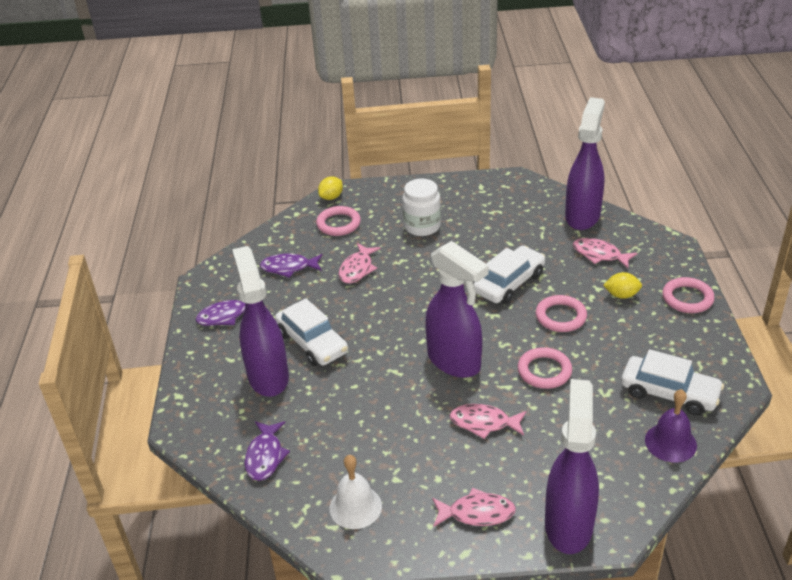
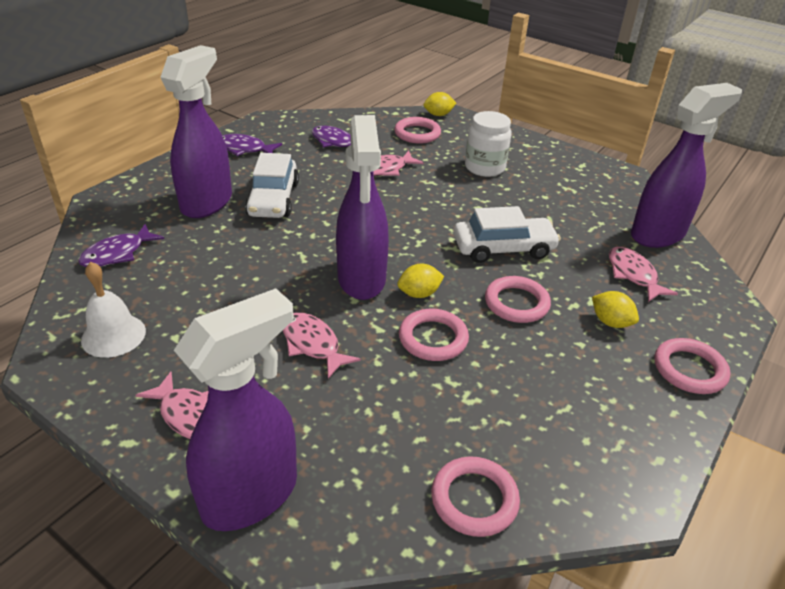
camera: 35 degrees right, 0 degrees up
white car [621,349,724,415] -> none
purple bell [645,389,697,463] -> pink ring [431,456,520,537]
none -> yellow lemon [397,264,444,298]

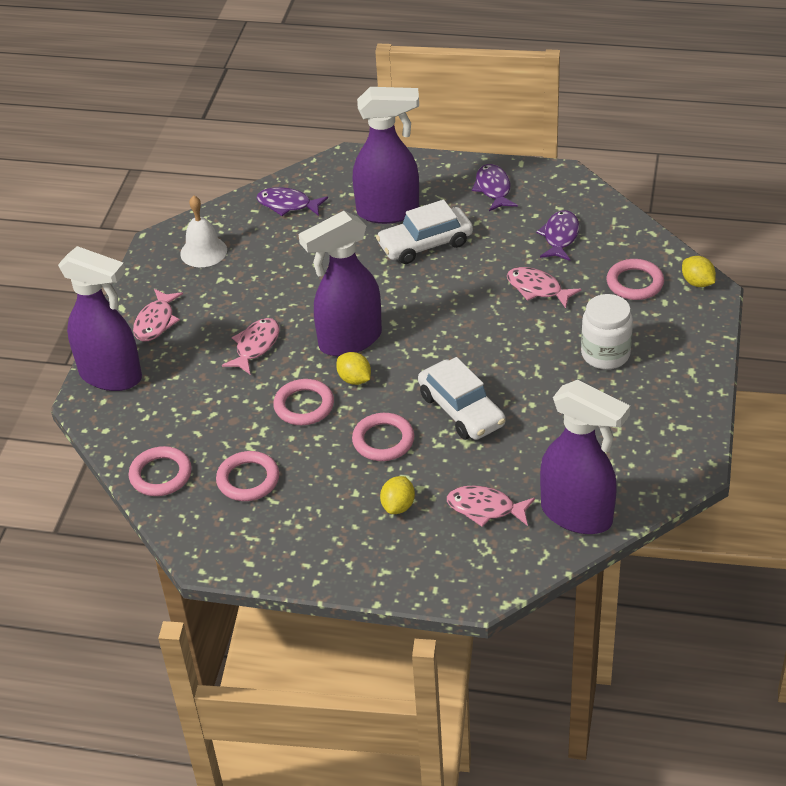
camera: 70 degrees right, 5 degrees up
pink fish [609,247,678,302] -> pink fish turned 120 degrees counterclockwise [447,485,535,527]
pink ring [655,338,730,394] -> pink ring moved to [216,451,279,501]

